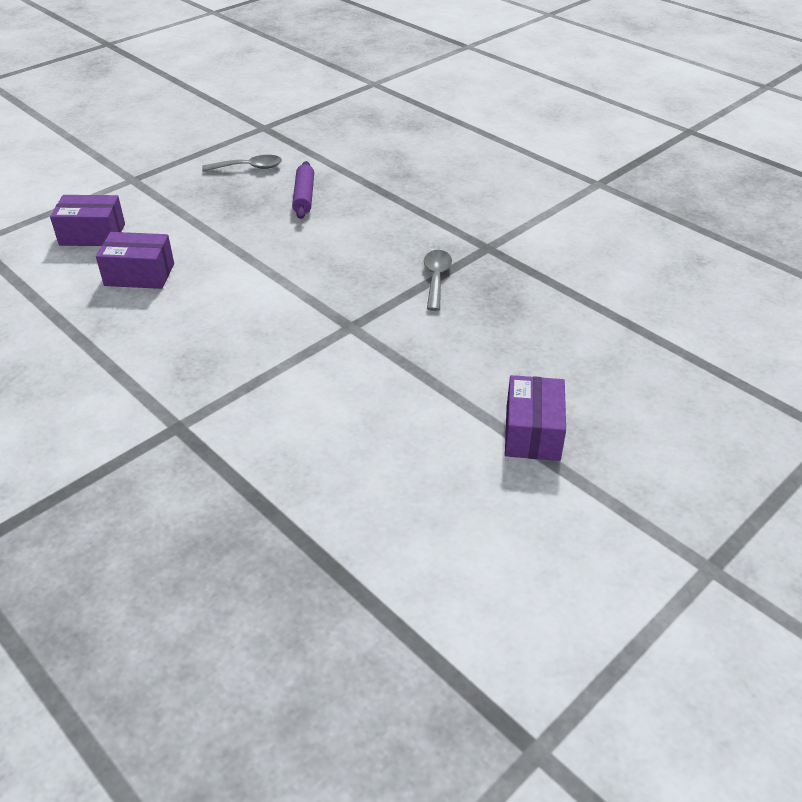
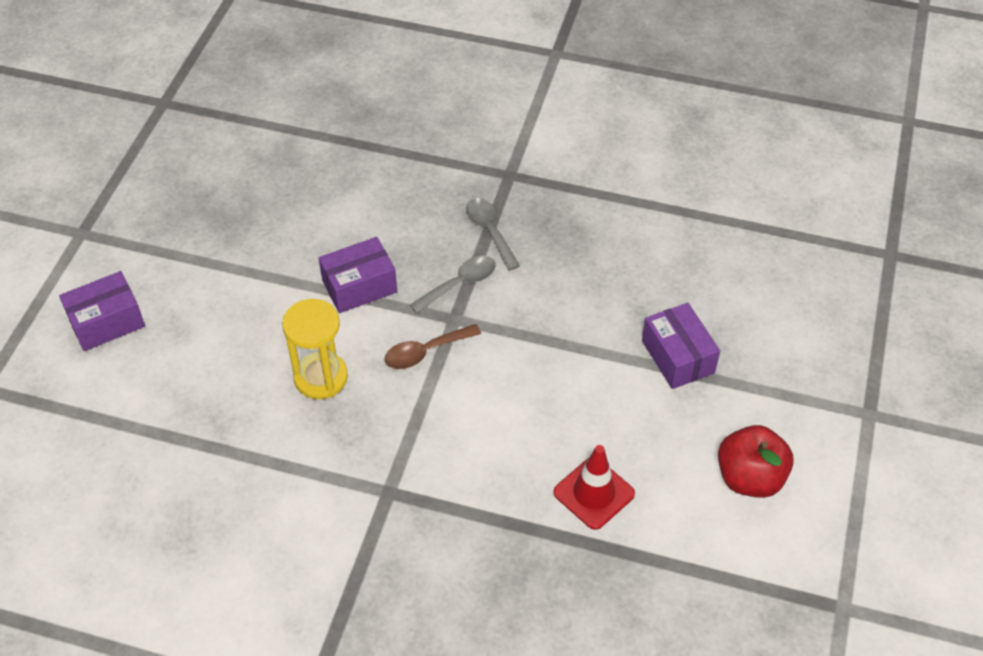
camera: 30 degrees left, 10 degrees up
purple box [96,232,174,289] -> purple box moved to [319,237,397,313]
grey spoon [202,155,282,172] -> grey spoon moved to [410,256,496,314]
purple rolling pin [292,161,314,219] -> none
none -> yellow hourglass [282,299,348,399]
none -> brown spoon [384,324,481,369]
none -> red traffic cone [553,445,635,530]
none -> red apple [718,425,794,498]

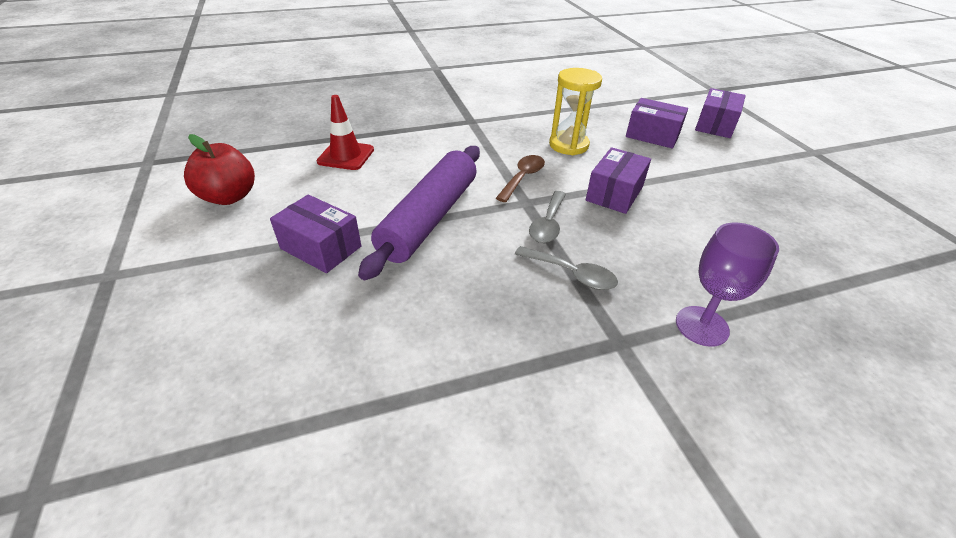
camera: 145 degrees right, 10 degrees down
none -> purple rolling pin [358,146,480,280]
none -> purple box [626,98,688,148]
none -> purple goblet [676,223,779,347]

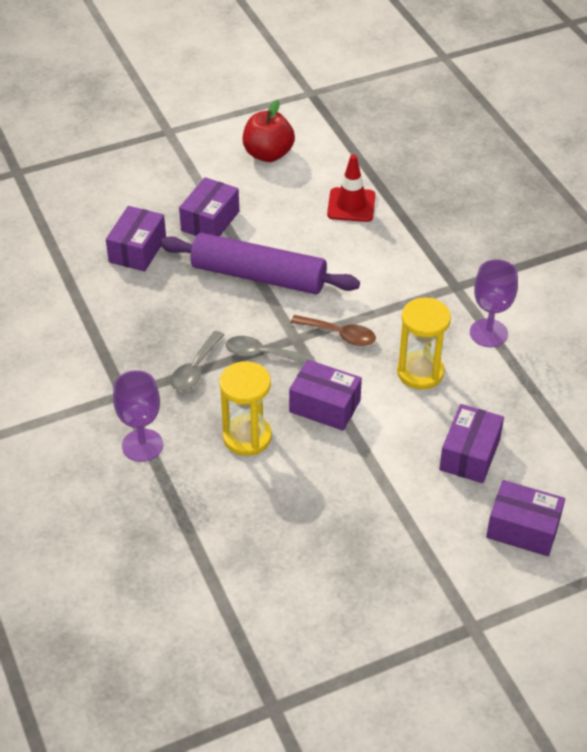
camera: 85 degrees right, 5 degrees up
none -> purple box [106,206,166,272]
none -> yellow hourglass [219,361,272,456]
none -> purple goblet [470,259,518,347]

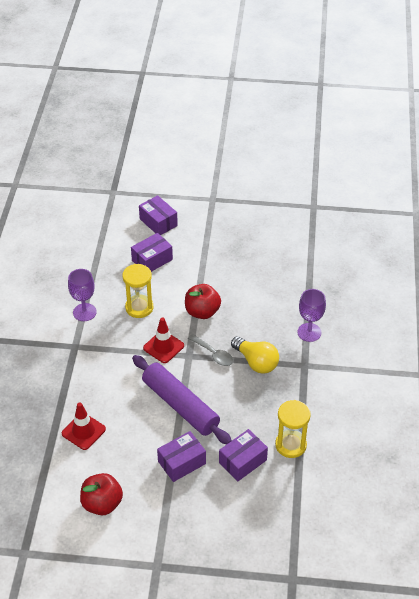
camera: 150 degrees left, 0 degrees up
grey spoon [171,331,224,391] -> yellow light bulb [231,337,279,374]
yellow hourglass [219,361,272,456] -> yellow hourglass moved to [275,400,311,458]
purple box [289,360,362,431] -> red apple [185,284,221,319]
brown spoon [290,315,376,346] -> red traffic cone [143,317,184,363]

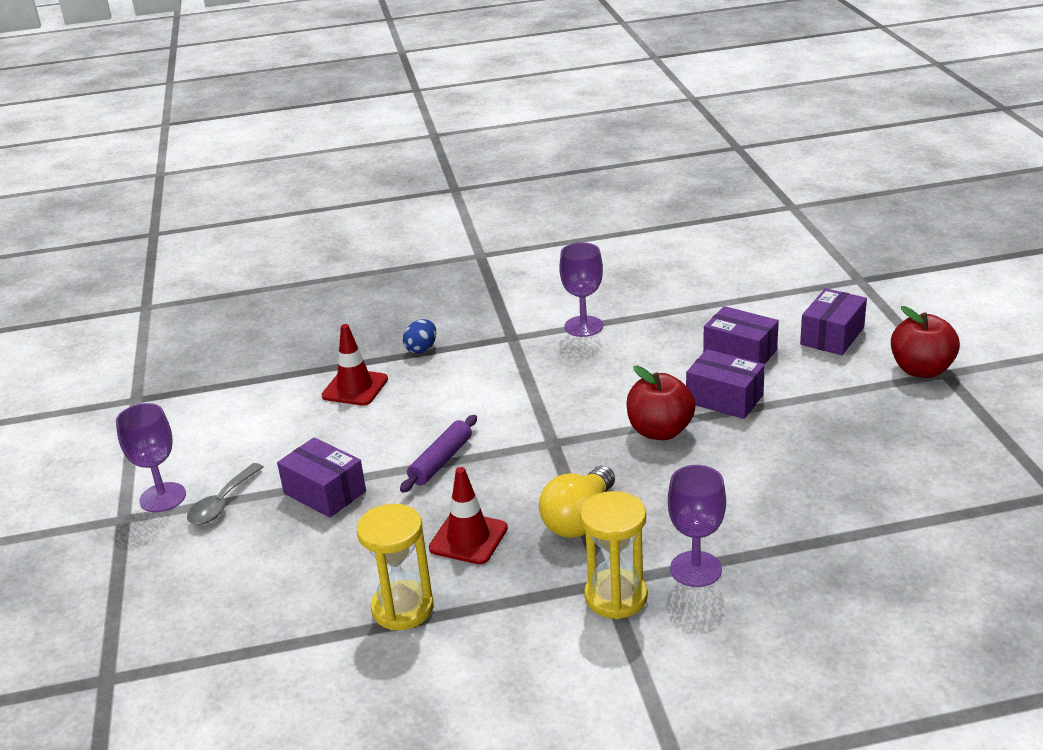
camera: 75 degrees right, 15 degrees down
red apple [80,473,123,515] -> red apple moved to [891,306,960,378]
yellow hourglass [123,264,153,318] -> yellow hourglass moved to [580,491,648,619]
purple rolling pin [132,355,232,444] -> purple rolling pin [400,415,477,493], size x0.53
red traffic cone [143,317,184,363] -> red traffic cone moved to [429,467,508,564]
grey spoon [188,334,233,366] -> grey spoon moved to [187,463,263,525]
purple box [219,429,268,481] -> purple box moved to [686,349,765,419]
none -> purple goblet [116,403,186,512]
none -> blue egg [403,319,436,354]

